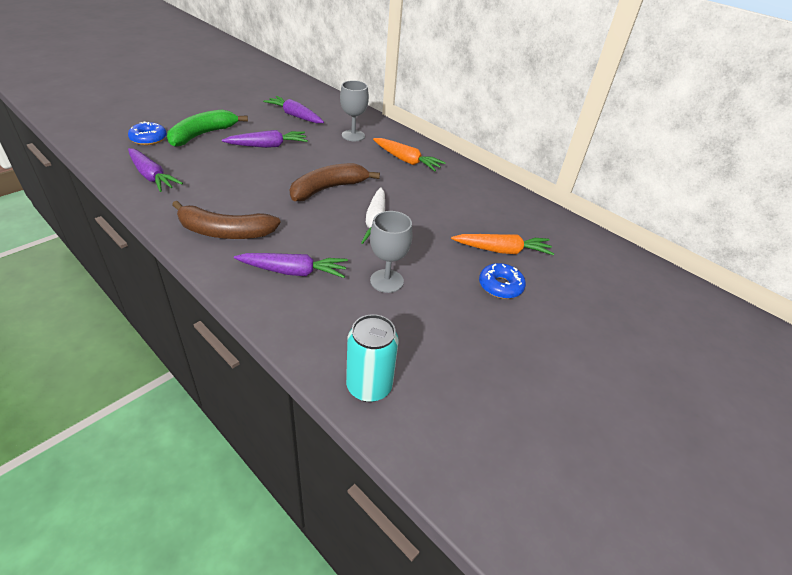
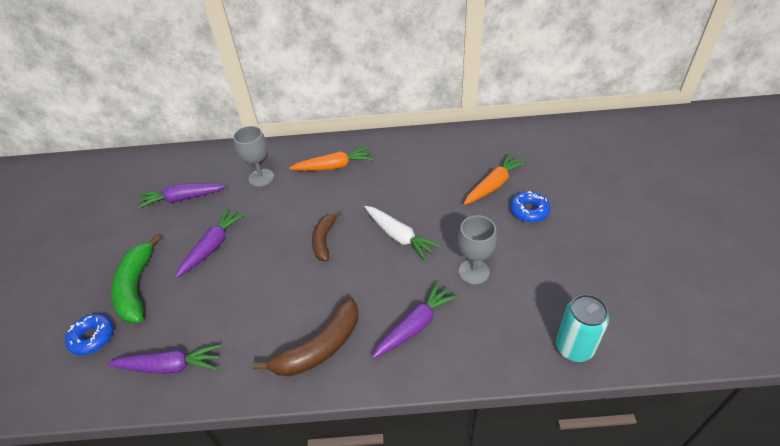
camera: 40 degrees left, 5 degrees up
brown banana [290,163,380,201] -> brown banana [312,210,342,262], size x0.64

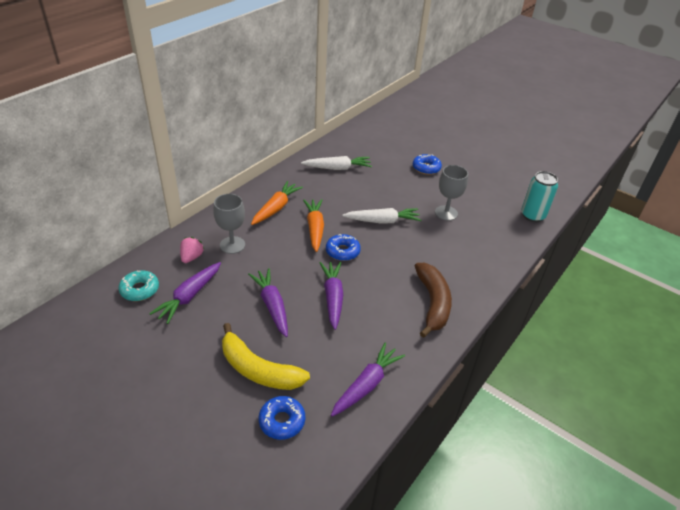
camera: 55 degrees left, 5 degrees down
green banana [111,234,161,324] -> yellow banana [222,323,310,390]
brown banana [312,210,342,262] -> blue donut [326,234,361,261]
purple carrot [372,281,459,359] -> purple carrot moved to [320,262,344,330]
orange carrot [464,153,527,205] -> orange carrot moved to [303,199,324,252]
none -> turquoise donut [119,270,159,301]
none -> pink strawberry [180,237,204,263]
none -> white carrot [301,156,372,170]

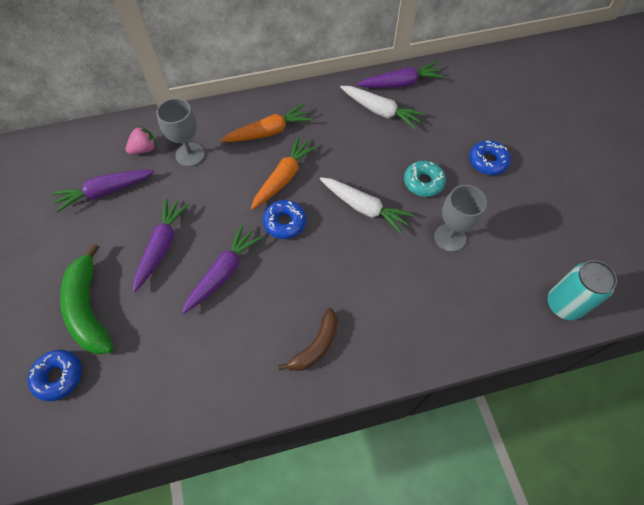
camera: 40 degrees right, 20 degrees up
turquoise donut [119,270,159,301] -> turquoise donut moved to [404,161,446,197]
yellow banana [222,323,310,390] -> green banana [60,244,113,355]
purple carrot [331,343,405,417] -> purple carrot moved to [357,62,445,88]
brown banana [415,263,452,338] -> brown banana [278,308,338,371], size x0.64

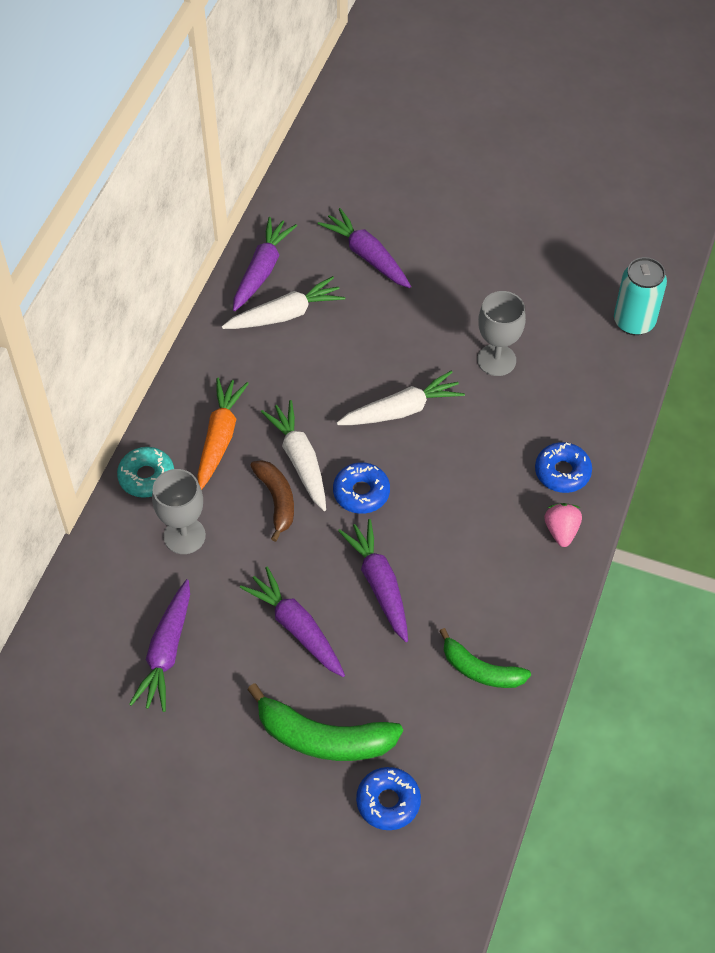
camera: 55 degrees left, 5 degrees down
pink strawberry [126,126,156,154] -> pink strawberry moved to [544,503,582,547]
orange carrot [251,136,318,210] -> white carrot [261,400,326,511]
brown banana [278,308,338,371] -> brown banana moved to [250,460,294,542]
turquoise donut [404,161,446,197] -> turquoise donut moved to [117,447,174,498]
blue donut [469,140,511,175] -> blue donut moved to [535,442,592,493]
none -> purple carrot [318,208,411,288]
none -> green banana [439,628,531,688]

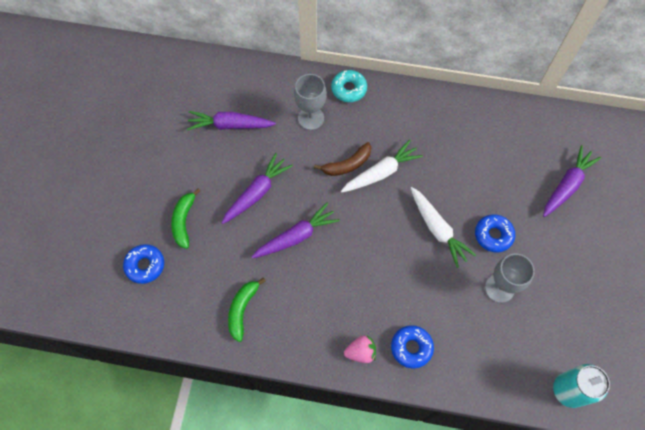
camera: 80 degrees right, 10 degrees up
orange carrot [197,378,249,490] -> none
white carrot [222,276,345,329] -> none
purple carrot [233,217,297,311] -> none
green banana [247,683,403,761] -> green banana [171,188,200,249], size x0.64
blue donut [333,462,390,514] -> blue donut moved to [475,214,515,253]

